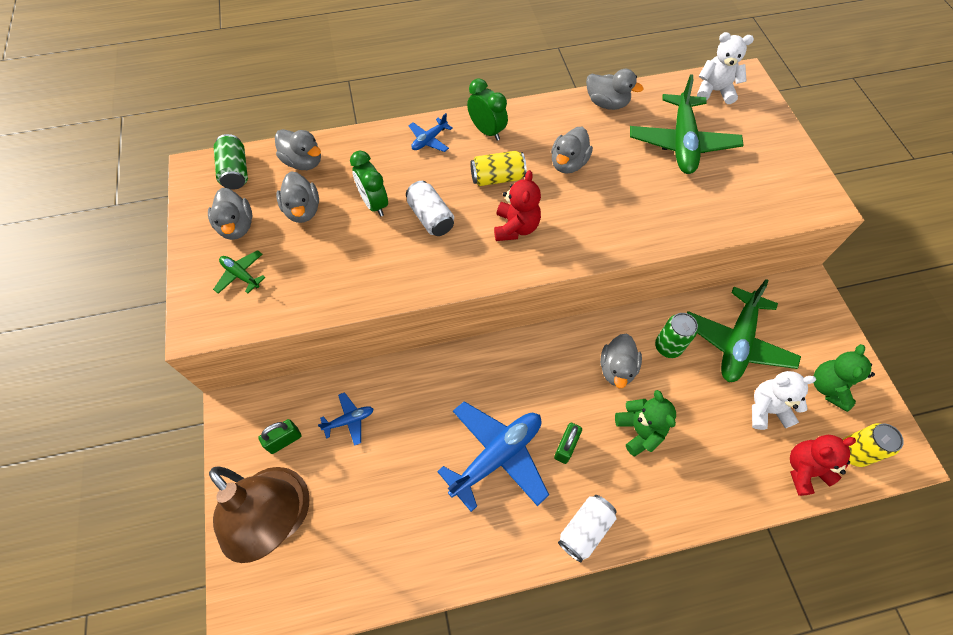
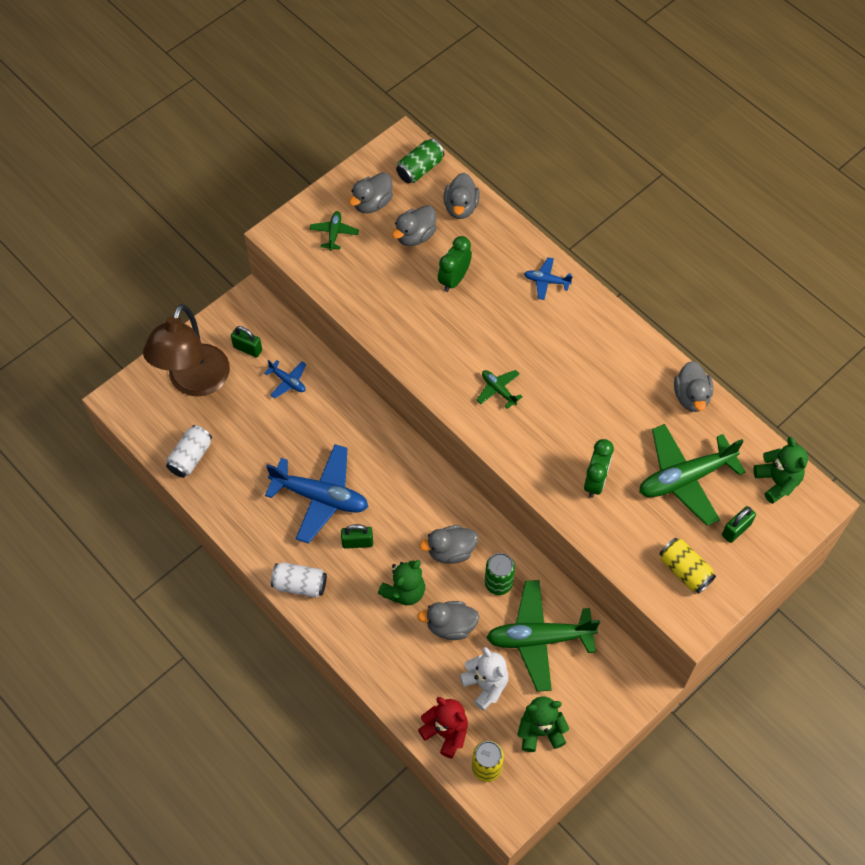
camera: 60 degrees right, 0 degrees up
white can [406,181,454,236] -> white can moved to [166,425,212,478]
green clock [467,78,508,141] -> green clock moved to [584,439,614,498]
yellow can [470,151,527,186] -> yellow can moved to [660,538,716,594]
red teddy bear [494,170,541,241] -> green plane [477,370,523,409]
grey duck [551,127,593,174] -> grey duck moved to [417,601,479,640]
white teddy bear [697,32,754,104] -> green teddy bear [754,437,808,504]
none -> green padlock [722,506,756,543]

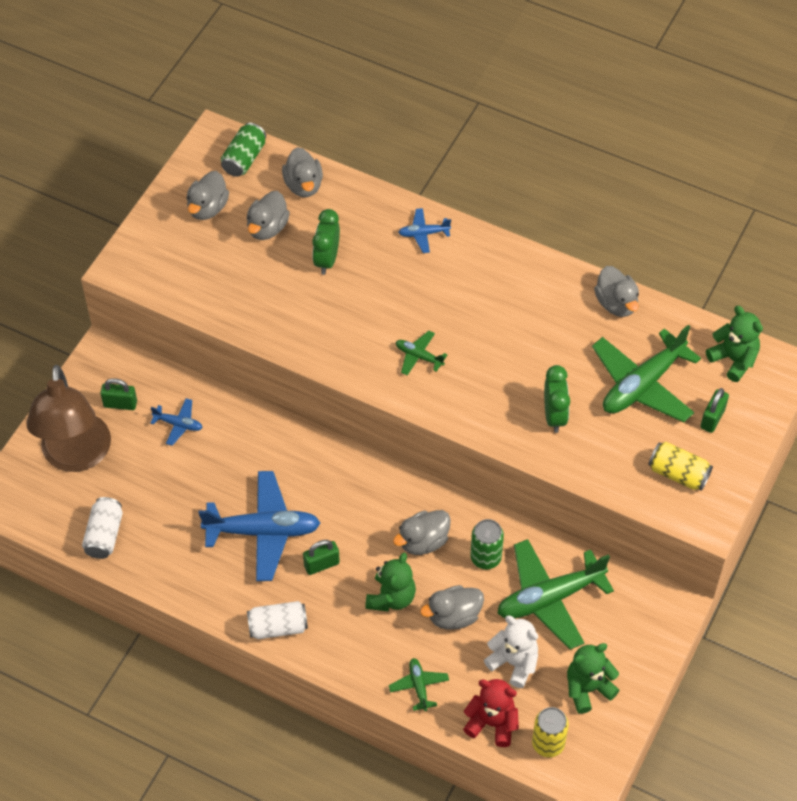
camera: 20 degrees left, 5 degrees down
green plane [309,211,359,251] -> green plane moved to [389,658,449,711]

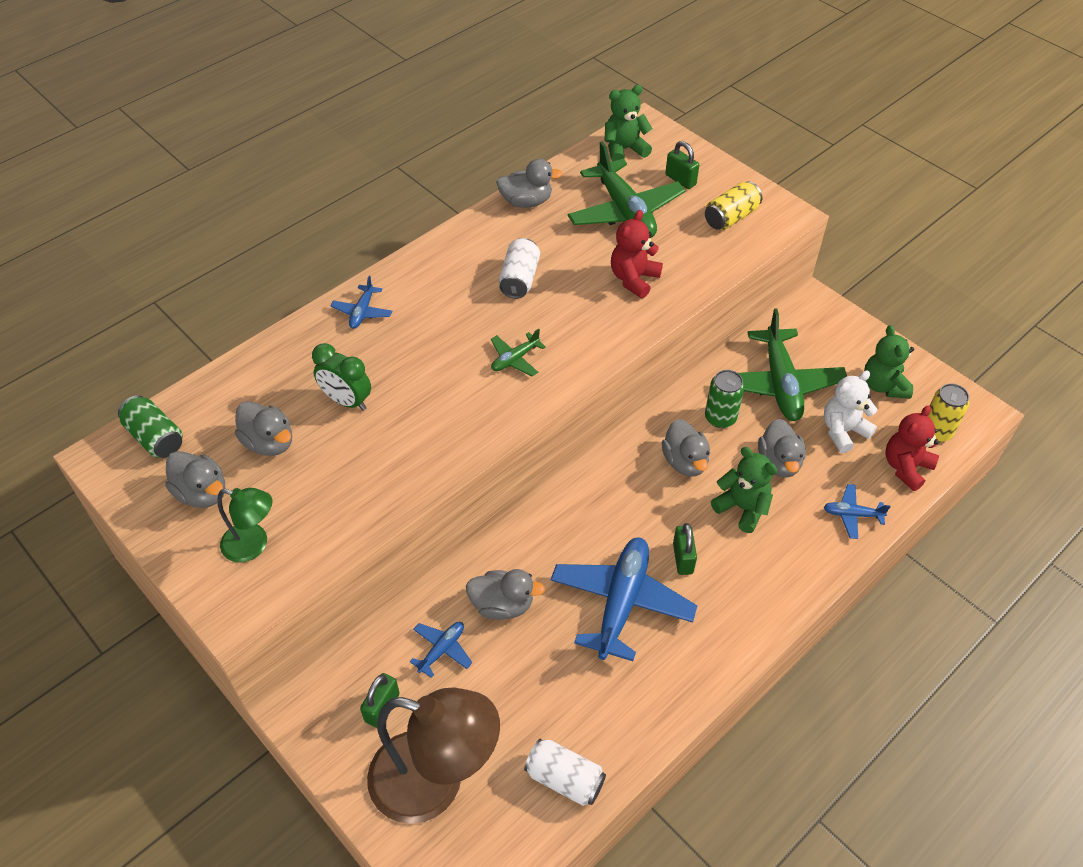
camera: 70 degrees left, 5 degrees down
white can [247,601,308,639] -> white can moved to [499,238,540,299]
grey duck [282,147,323,197] -> grey duck moved to [466,569,545,620]
green plane [389,658,449,711] -> blue plane [824,484,891,539]
green clock [544,365,570,433] -> red teddy bear [611,210,663,298]
none -> green lamp [217,488,273,563]

